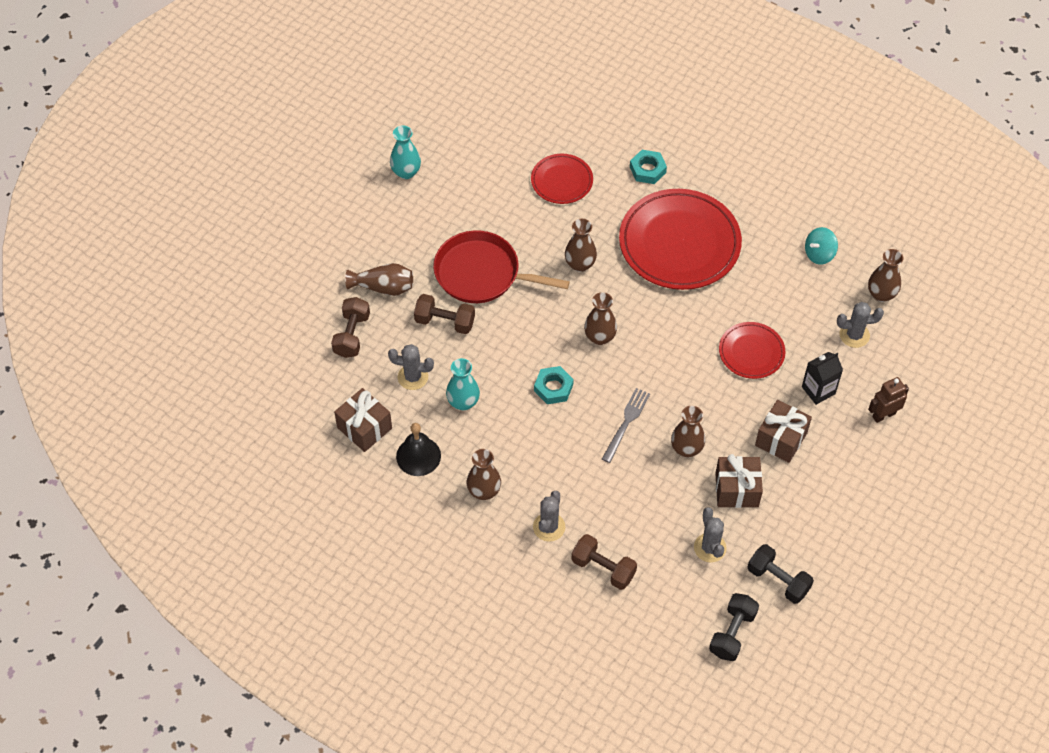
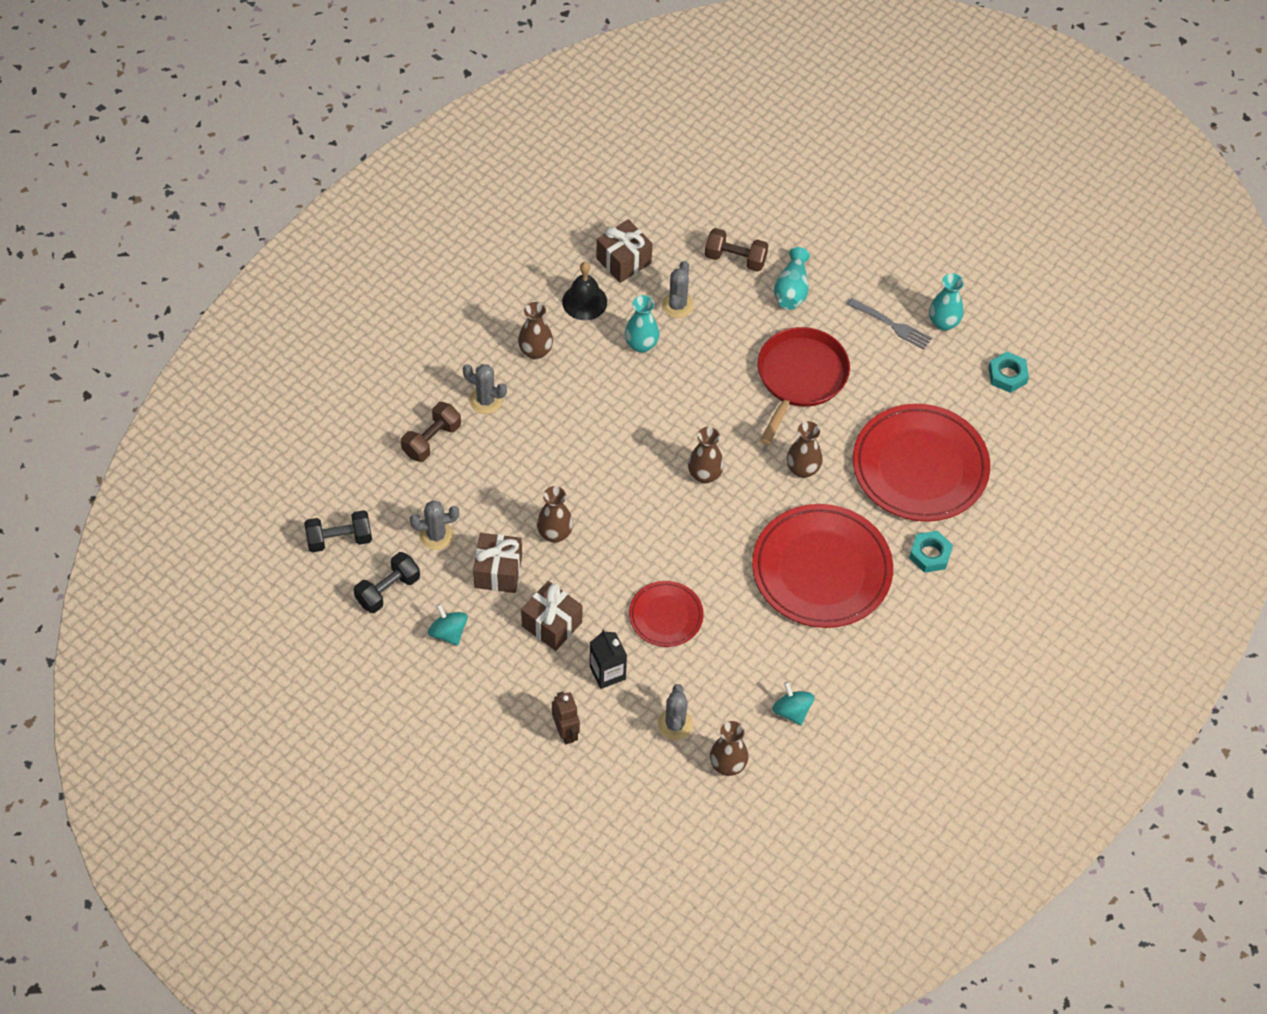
camera: 95 degrees right, 0 degrees up
brown vase [345,263,413,296] -> turquoise vase [774,247,810,310]
brown dumbbell [414,294,475,334] -> none
red plate [531,154,593,204] -> red plate [853,404,990,522], size x1.91
turquoise nut [534,366,574,404] -> turquoise nut moved to [988,352,1029,393]
grey fork [602,388,650,463] -> grey fork moved to [847,298,932,350]
black dumbbell [709,593,759,661] -> black dumbbell turned 45 degrees counterclockwise [304,510,372,553]
none -> turquoise spinning top [428,604,468,646]

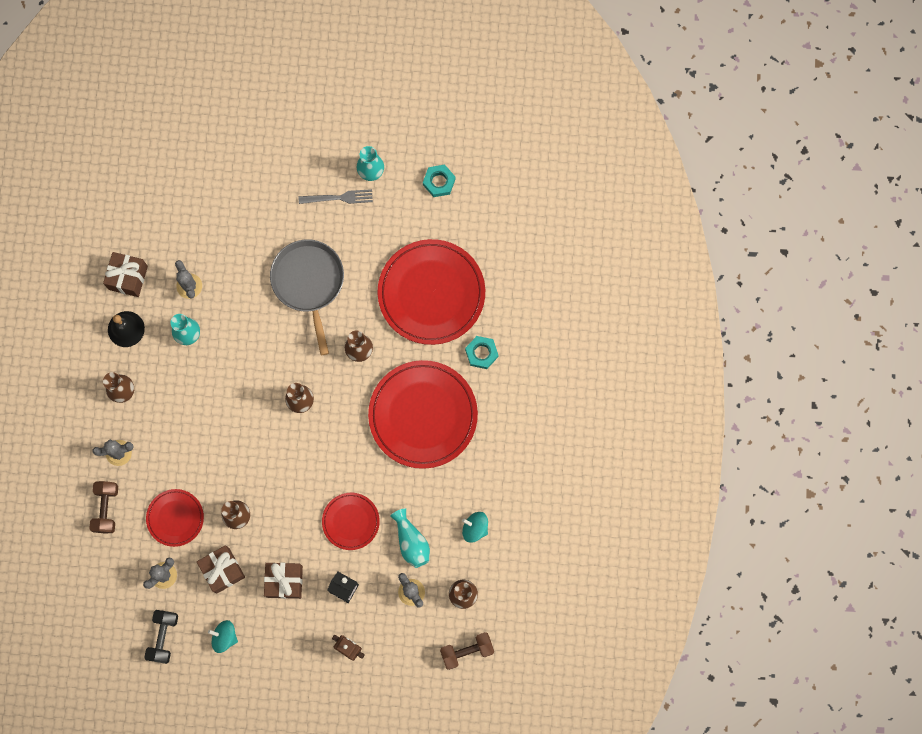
camera: 35 degrees left, 20 degrees up
black dumbbell [304,510,372,553] -> none
brown dumbbell [705,228,768,272] -> brown dumbbell moved to [440,632,494,670]
red pan [758,327,850,445] -> grey pan [270,239,344,355]
turquoise vase [774,247,810,310] -> turquoise vase moved to [390,508,430,568]
none -> red plate [146,489,204,547]

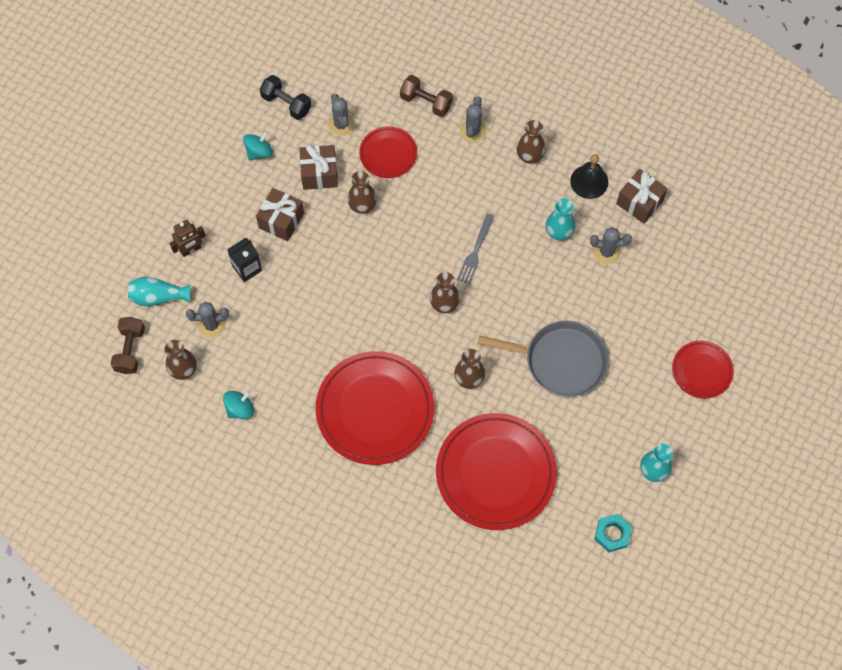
camera: 115 degrees right, 10 degrees down
grey fork [299,189,373,204] -> grey fork moved to [457,213,495,284]
red plate [322,493,380,550] -> red plate moved to [672,341,734,399]
turquoise vase [390,508,430,568] -> turquoise vase moved to [128,276,191,306]
turquoise nut [465,336,499,369] -> none

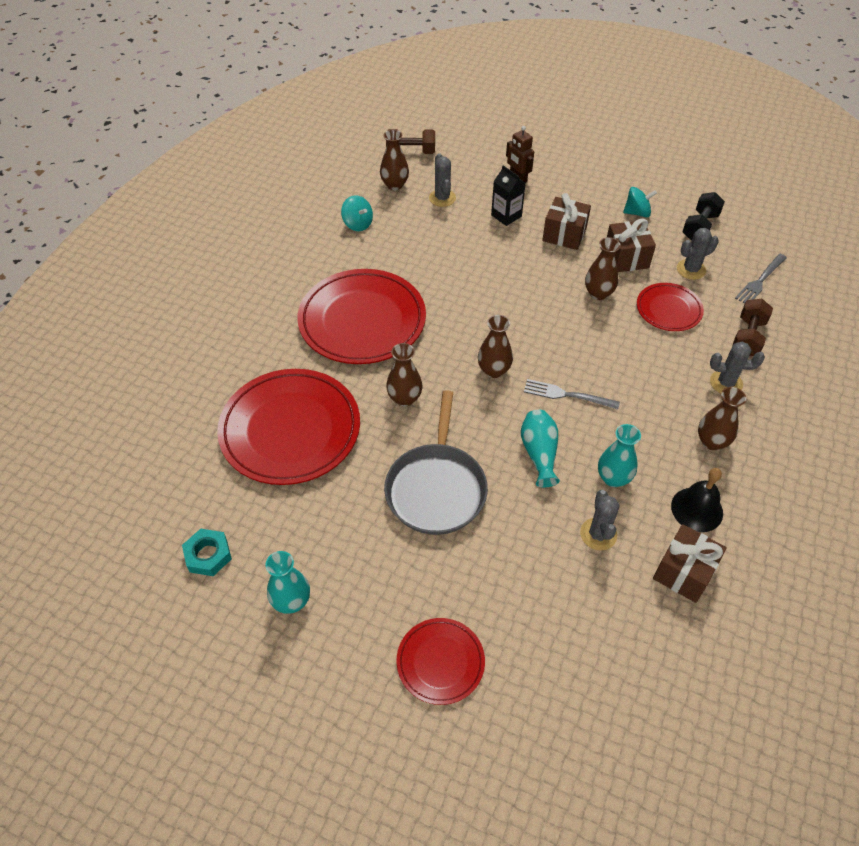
camera: 85 degrees right, 15 degrees down
turquoise vase [128,276,191,306] -> turquoise vase moved to [521,410,560,488]
turquoise spinning top [243,131,273,160] -> turquoise spinning top turned 45 degrees counterclockwise [623,187,657,218]
none -> grey fork [735,254,787,304]

